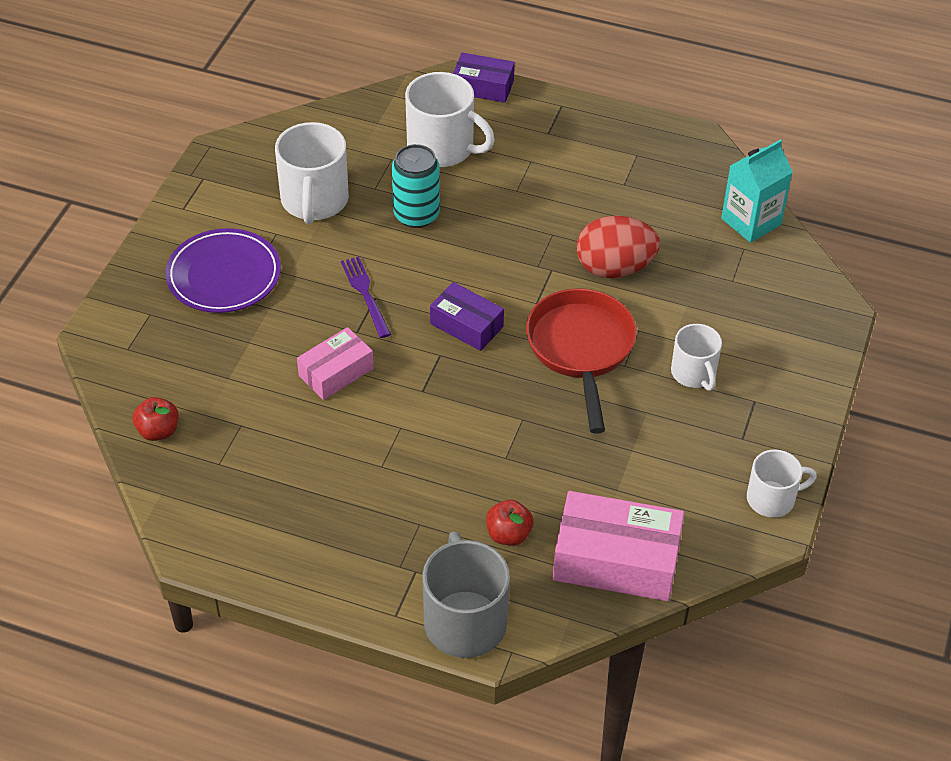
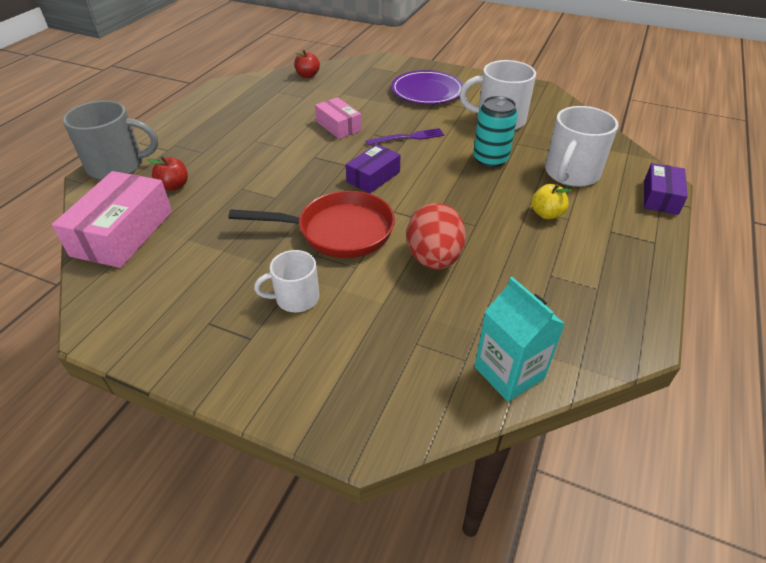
camera: 95 degrees right, 5 degrees down
white mug [747,449,817,517] -> none
none -> yellow apple [531,184,572,219]

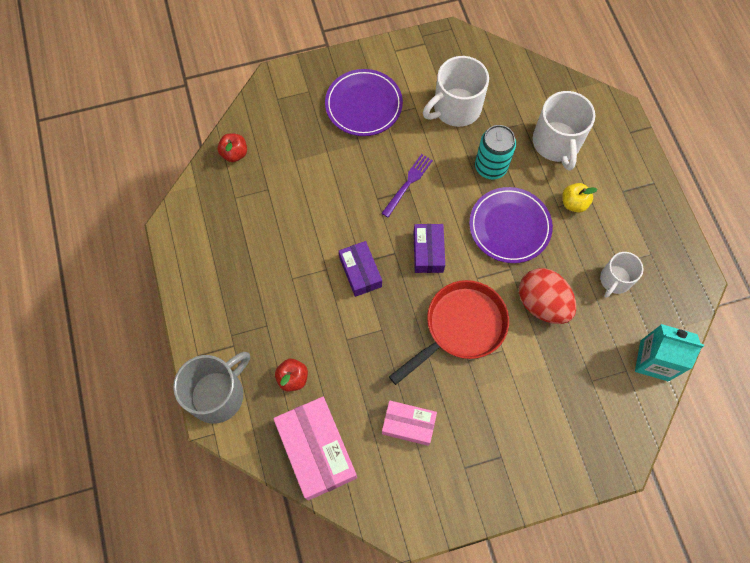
camera: 40 degrees left, 25 degrees up
white mug [254,250,320,312] -> white mug moved to [600,252,644,298]
pink box [315,97,362,139] -> pink box moved to [382,401,437,446]
purple box [644,163,688,215] -> purple box moved to [339,241,382,297]
none -> purple plate [469,187,553,263]

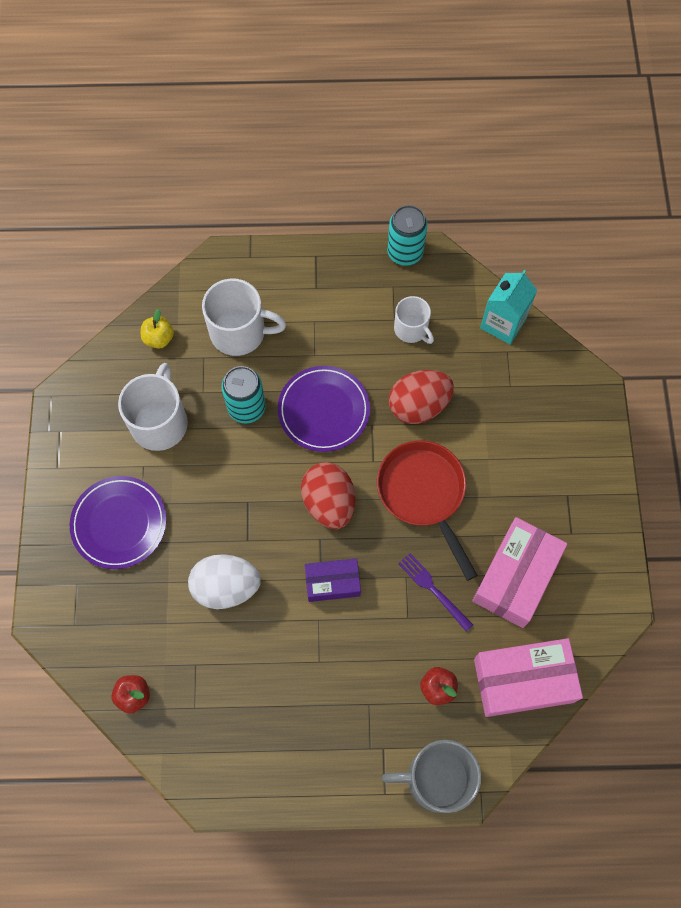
camera: 75 degrees left, 0 degrees up
grey mug [173,352,250,424] -> grey mug turned 60 degrees counterclockwise [382,740,481,813]
purple fork [382,154,433,218] -> purple fork moved to [398,553,473,632]
pink box [382,401,437,446] -> pink box [472,517,567,628], size x1.68
purple box [413,224,445,273] -> red egg [301,462,355,529]
white mug [423,56,489,127] -> white mug turned 150 degrees counterclockwise [118,363,188,451]
yellow apple [563,183,598,213] -> yellow apple moved to [141,309,174,349]
none -> white egg [188,554,261,609]
none -> turquoise can [387,205,428,266]

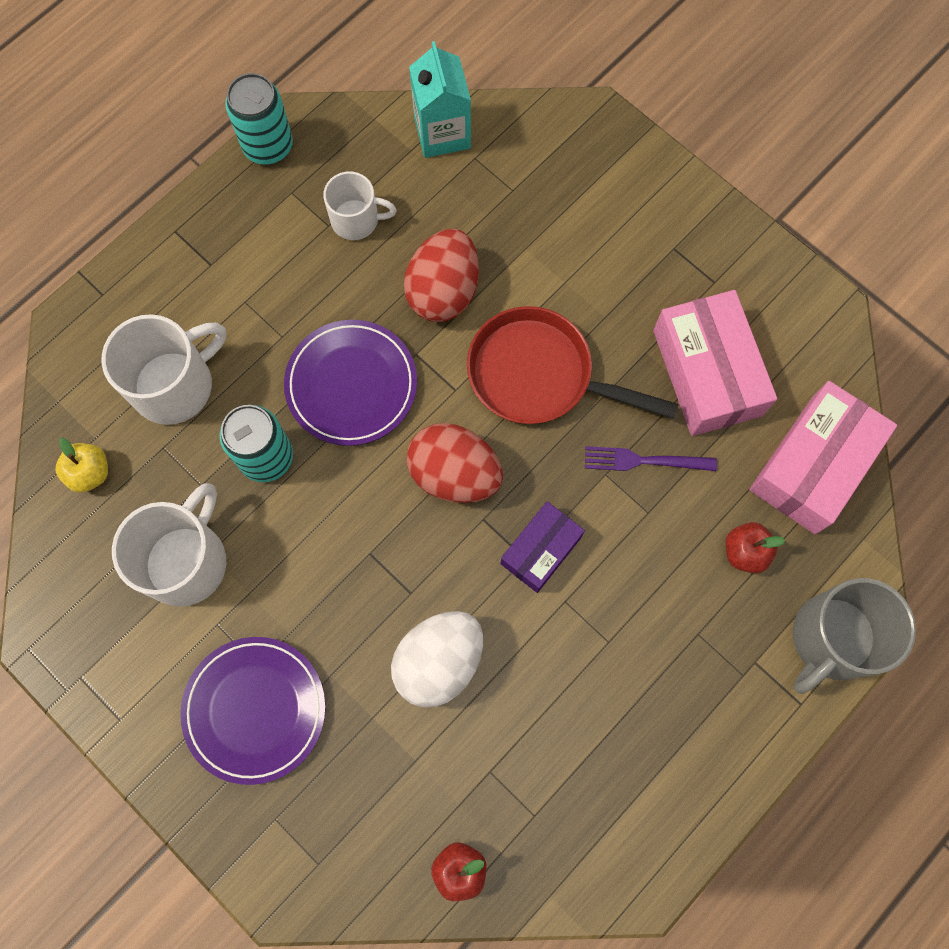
camera: 45 degrees left, 5 degrees up
white mug [118,363,188,451] -> white mug turned 60 degrees clockwise [112,483,226,607]

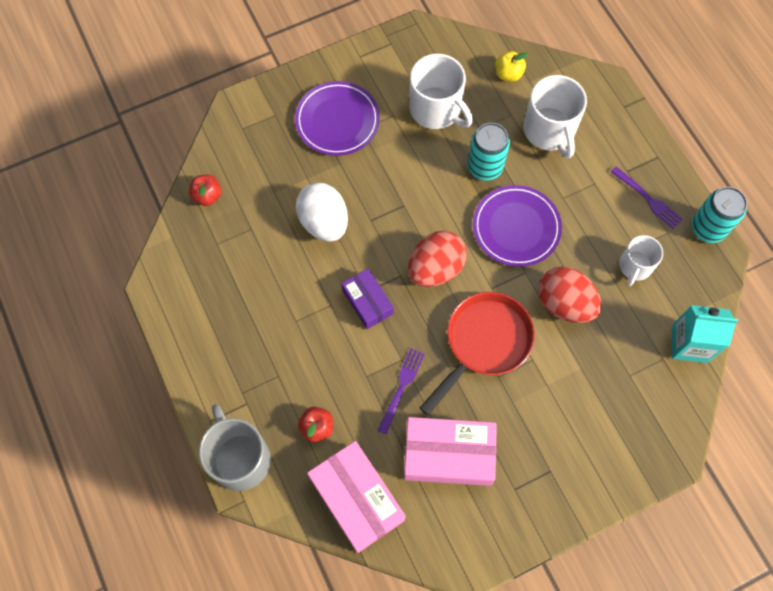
camera: 110 degrees right, 5 degrees down
none -> purple fork [611,166,683,229]

